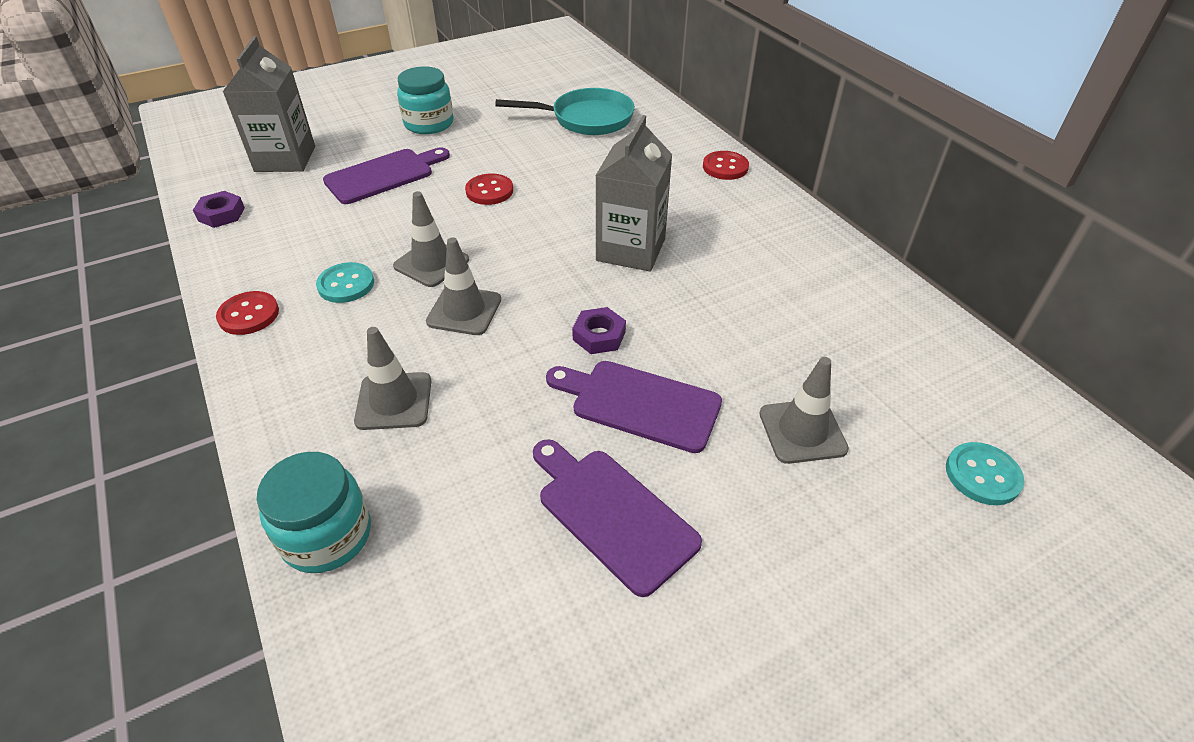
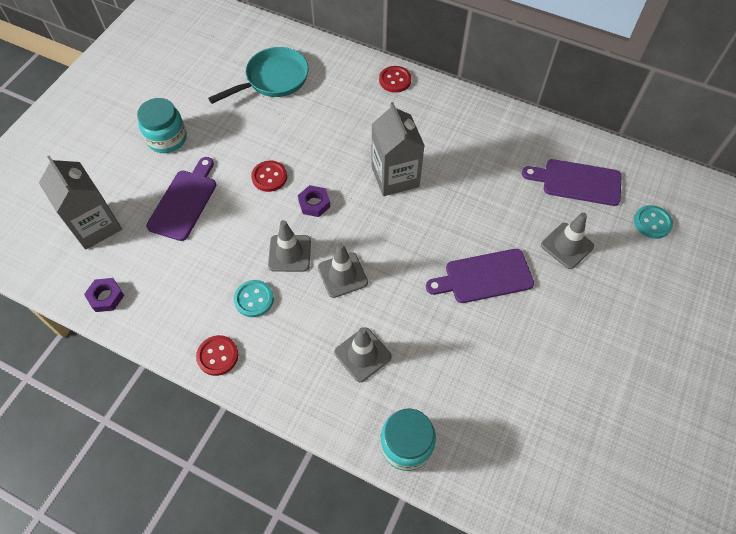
camera: 35 degrees left, 15 degrees up
purple cutting board [533,439,702,597] -> purple cutting board moved to [522,159,622,206]
purple nut [572,307,626,354] -> purple nut moved to [298,185,330,217]

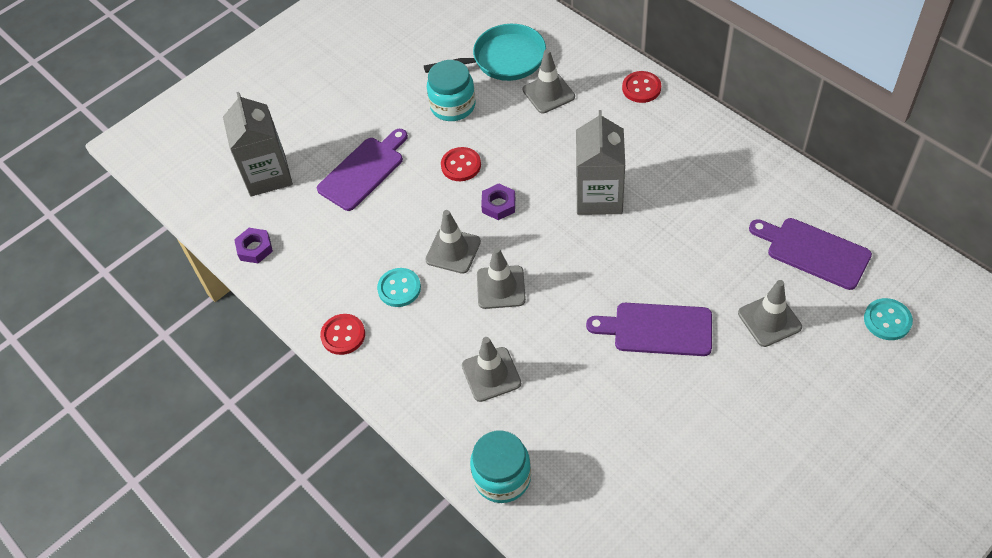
camera: 25 degrees right, 5 degrees down
turquoise jar [137,98,187,153] -> turquoise jar moved to [427,60,476,121]
none -> grey traffic cone [523,49,575,113]

